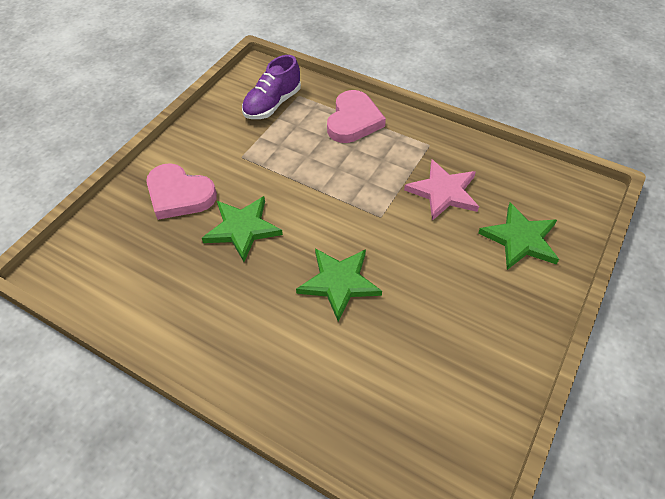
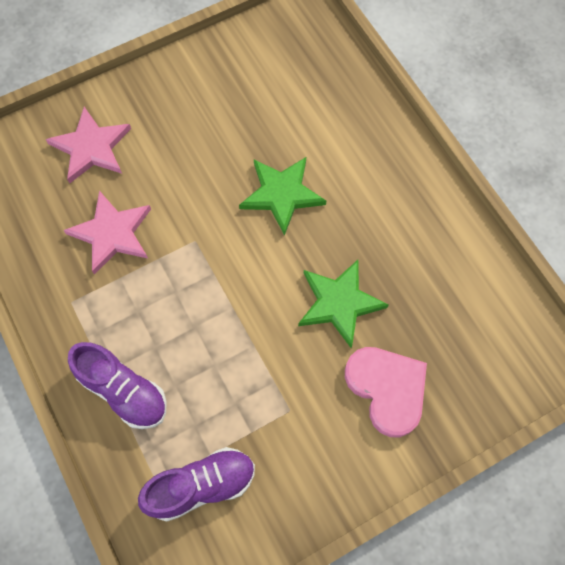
camera: 150 degrees left, 15 degrees up
pink heart [327,90,386,143] -> purple shoe [68,342,167,429]
green star [478,203,559,270] -> pink star [46,107,131,183]

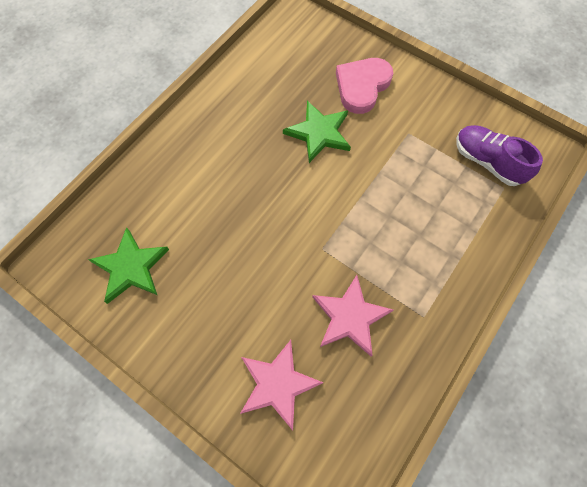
camera: 115 degrees left, 0 degrees up
purple shoe [68,342,167,429] -> none
green star [239,157,326,236] -> green star moved to [88,227,169,304]

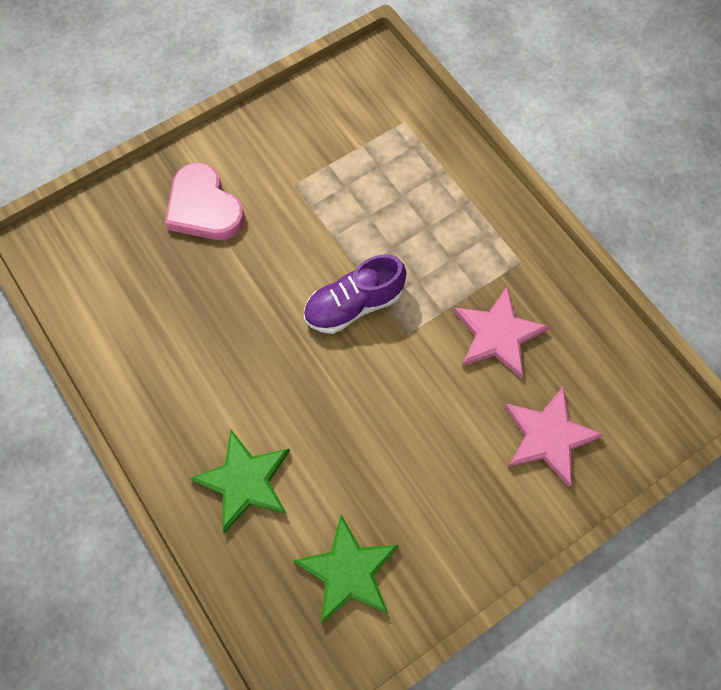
camera: 70 degrees left, 0 degrees up
green star [283,101,351,163] -> green star moved to [189,430,290,533]
purple shoe [456,125,543,186] -> purple shoe moved to [304,254,407,334]

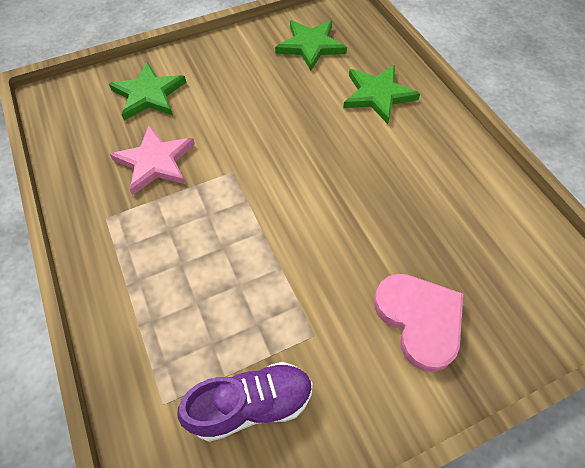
camera: 170 degrees left, 10 degrees down
purple shoe [304,254,407,334] -> purple shoe moved to [177,362,313,442]
pink star [504,386,604,487] -> green star [109,62,186,120]

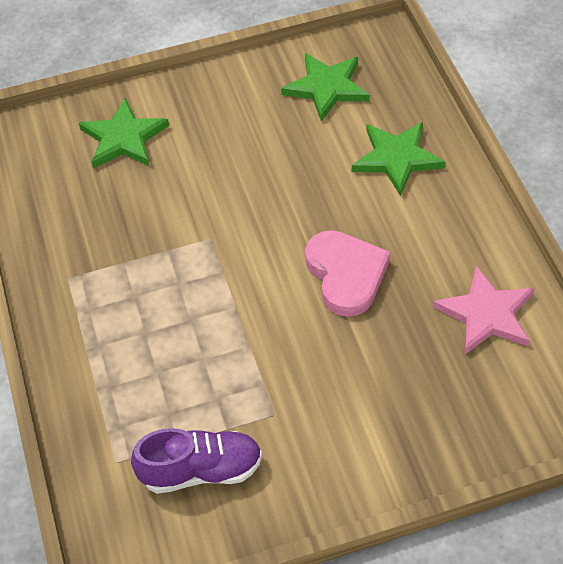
camera: 10 degrees right, 5 degrees down
pink star [110,125,195,195] -> pink star moved to [433,266,534,354]
pink heart [374,274,463,372] -> pink heart moved to [305,230,390,317]

